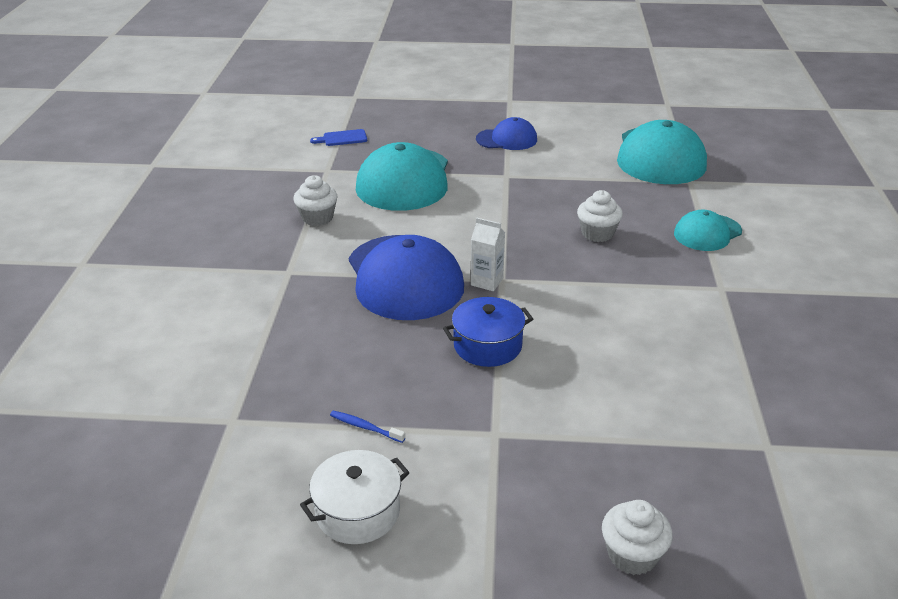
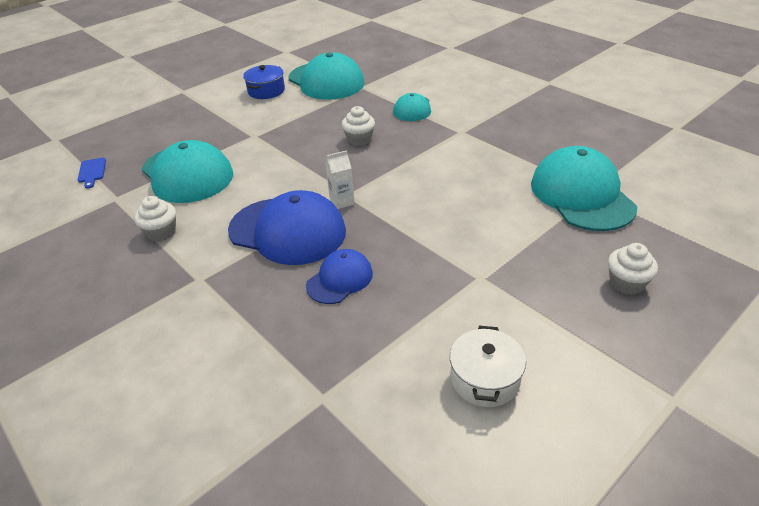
camera: 45 degrees left, 5 degrees up
blue cutting board [310,129,367,146] -> blue cutting board turned 45 degrees counterclockwise [78,158,106,189]
blue toothbrush [330,411,405,443] -> none
blue pot [443,297,533,367] -> blue pot moved to [243,65,285,99]
blue cap [476,117,537,150] -> blue cap moved to [306,249,373,304]
none -> turquoise cap [531,146,637,231]

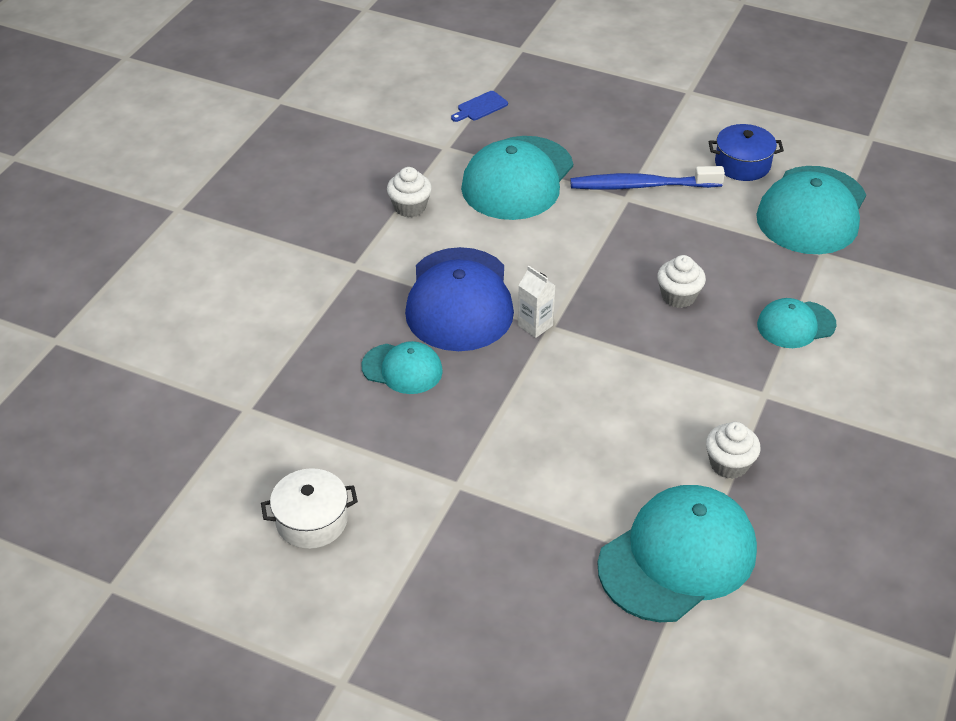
camera: 65 degrees right, 5 degrees up
blue cap [306,249,373,304] -> turquoise cap [361,341,443,394]
white cupcake [608,243,658,295] -> white cupcake moved to [706,422,761,479]
none -> blue toothbrush [570,166,725,190]

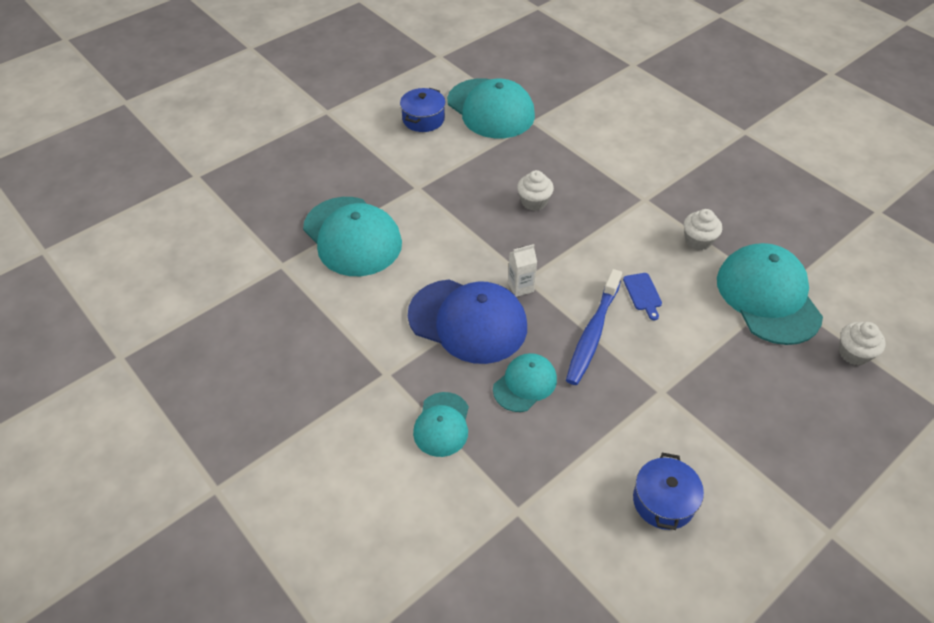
camera: 65 degrees left, 5 degrees up
white pot [261,468,358,549] -> blue pot [633,453,704,530]
white cupcake [387,167,432,217] -> white cupcake moved to [839,322,886,366]
blue cutting board [451,91,508,122] -> blue cutting board moved to [623,273,662,320]
blue toothbrush [570,166,725,190] -> blue toothbrush moved to [566,269,622,385]
turquoise cap [757,298,837,348] -> turquoise cap moved to [413,392,469,457]

